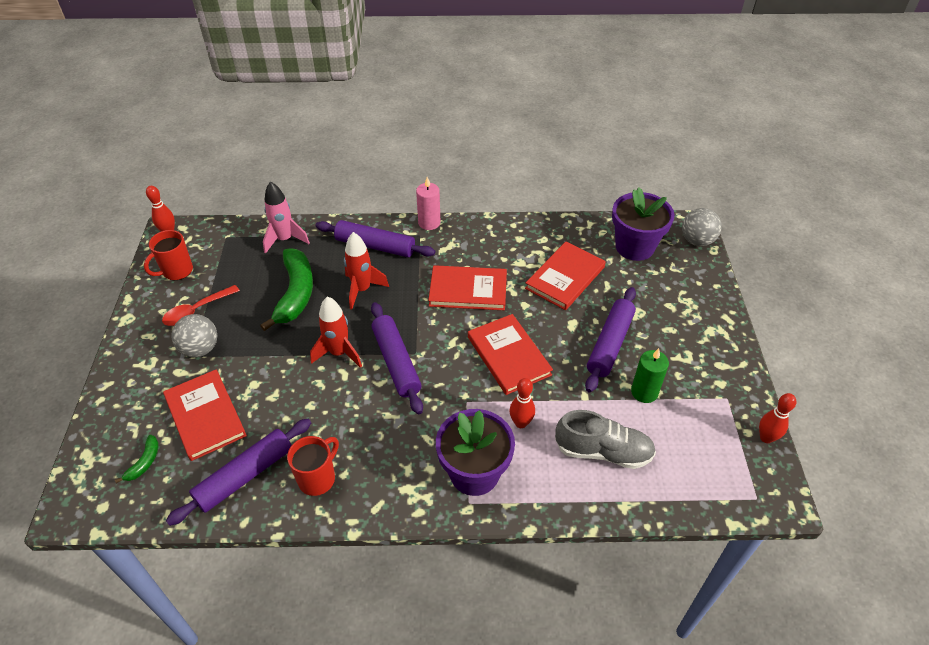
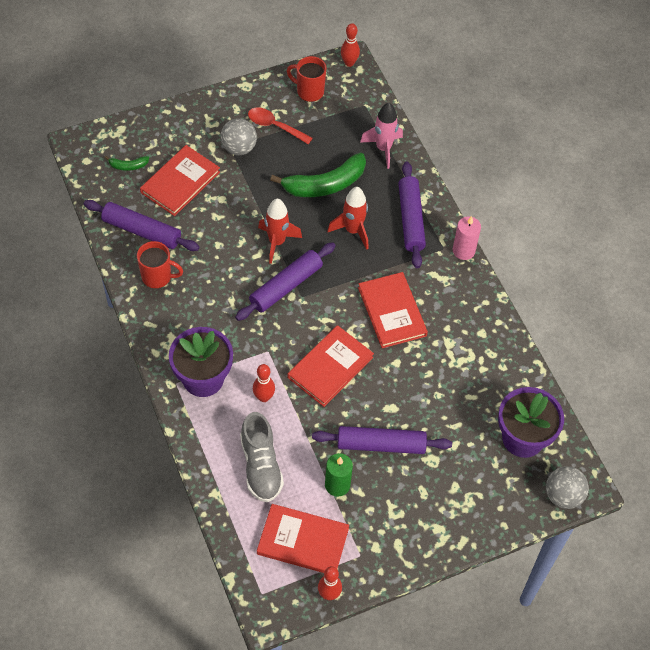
camera: 65 degrees right, 10 degrees up
red book [525,242,606,310] -> red book moved to [257,504,349,573]

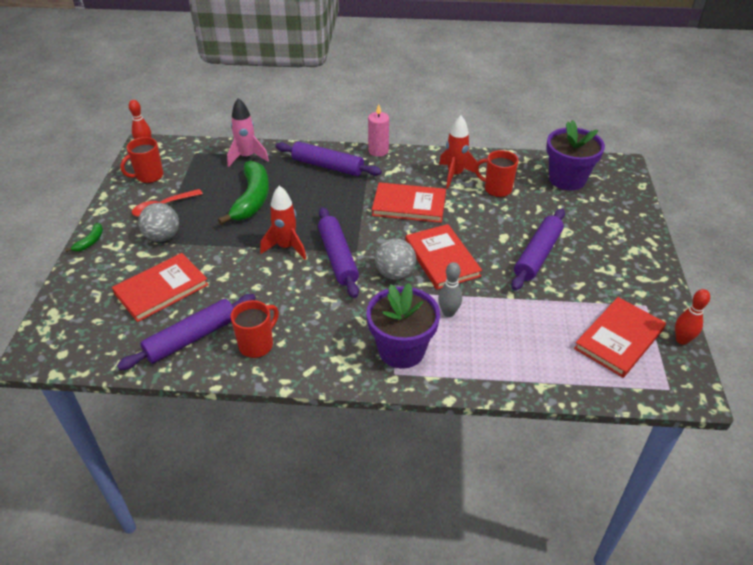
camera: 60 degrees left, 15 degrees down
green banana [105,156,149,171] -> green banana moved to [65,223,103,252]
red book [140,145,220,216] -> red book turned 75 degrees clockwise [112,253,209,322]
grey shoe [240,412,284,502] -> none
red bowling pin [253,364,275,402] -> grey bowling pin [438,262,462,317]
green candle [325,453,353,497] -> none
red rocket [327,187,368,250] -> red rocket moved to [439,115,477,189]
grey ball [546,466,589,509] -> grey ball moved to [375,238,416,280]
none -> red mug [475,150,518,197]

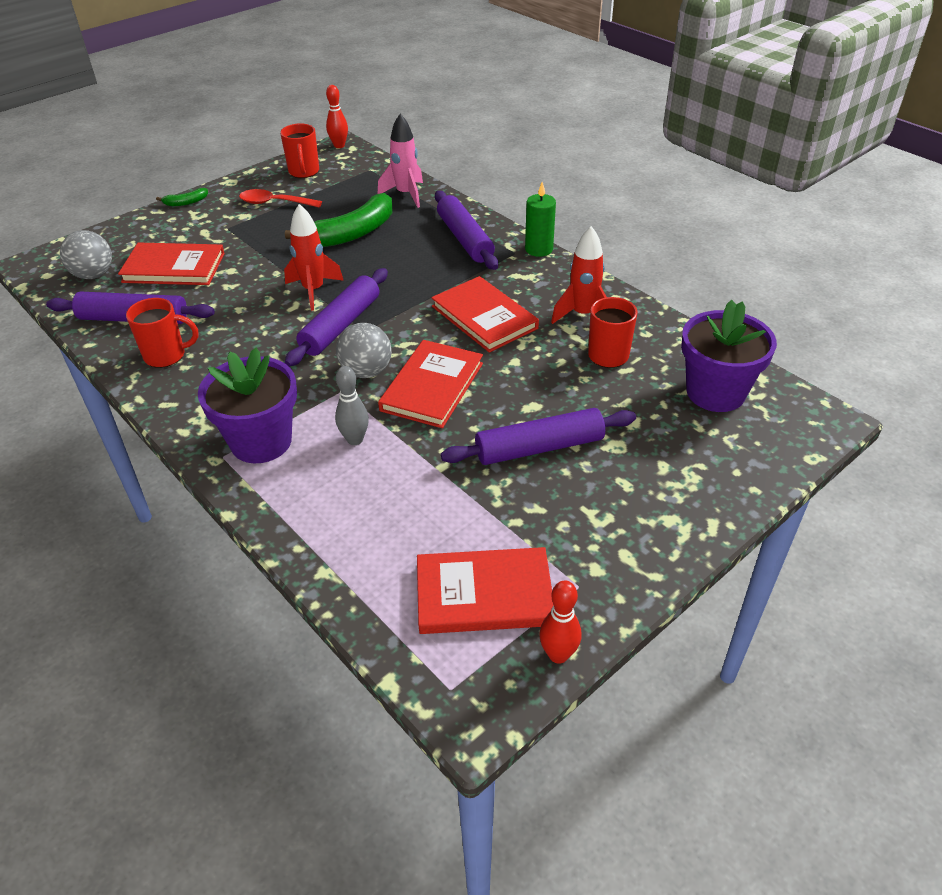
camera: 45 degrees right, 0 degrees up
red mug [120,137,163,183] -> red mug turned 105 degrees counterclockwise [280,123,319,178]
grey ball [138,203,179,242] -> grey ball moved to [60,230,112,279]
pink candle [368,104,389,157] -> green candle [525,182,556,257]

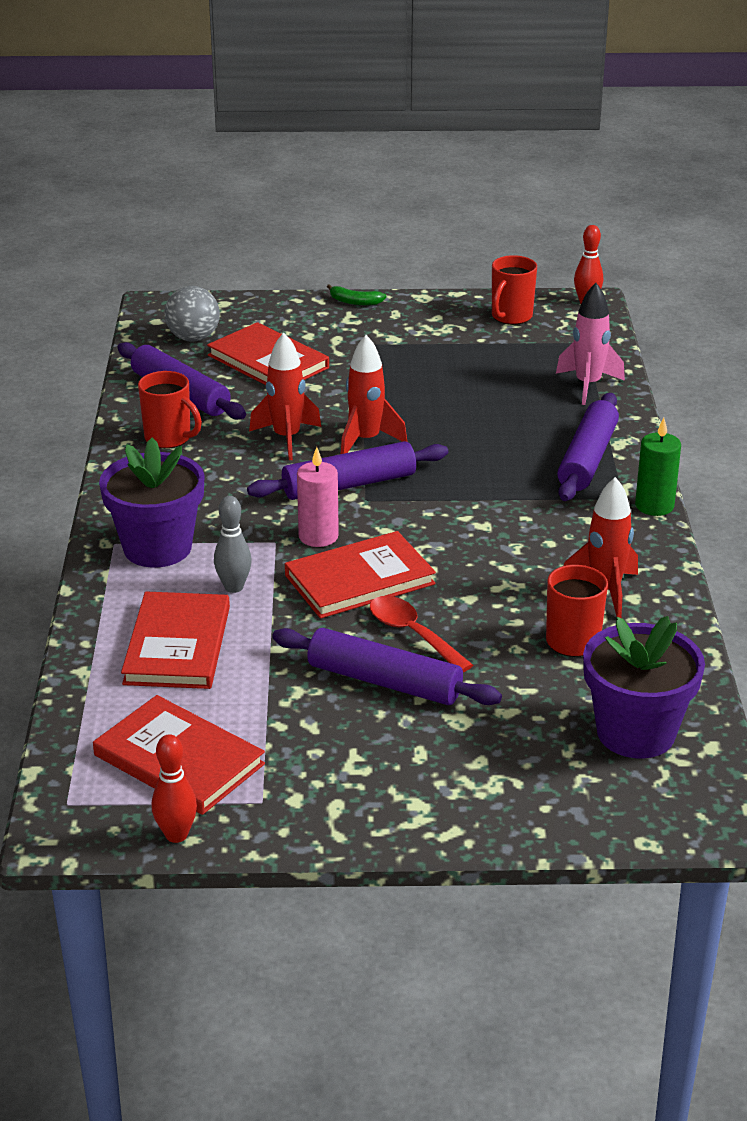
camera: 40 degrees right, 10 degrees down
red spoon [239,189,322,207] -> red spoon moved to [370,596,473,672]
green banana [285,193,392,247] -> none
grey ball [336,323,392,378] -> pink candle [297,447,339,547]
red book [431,276,539,353] -> red book moved to [121,592,230,689]
none -> red rocket [249,332,321,460]

